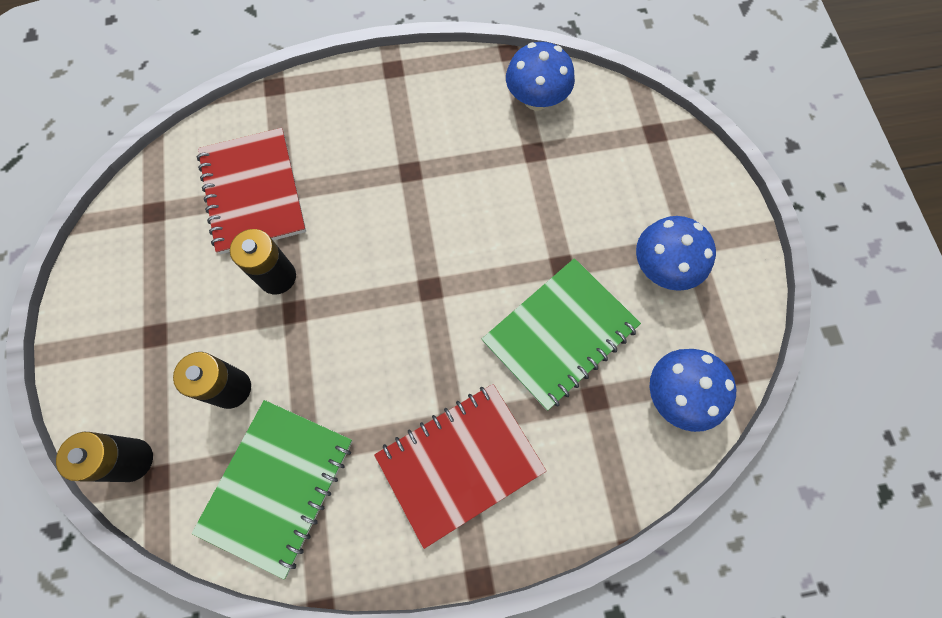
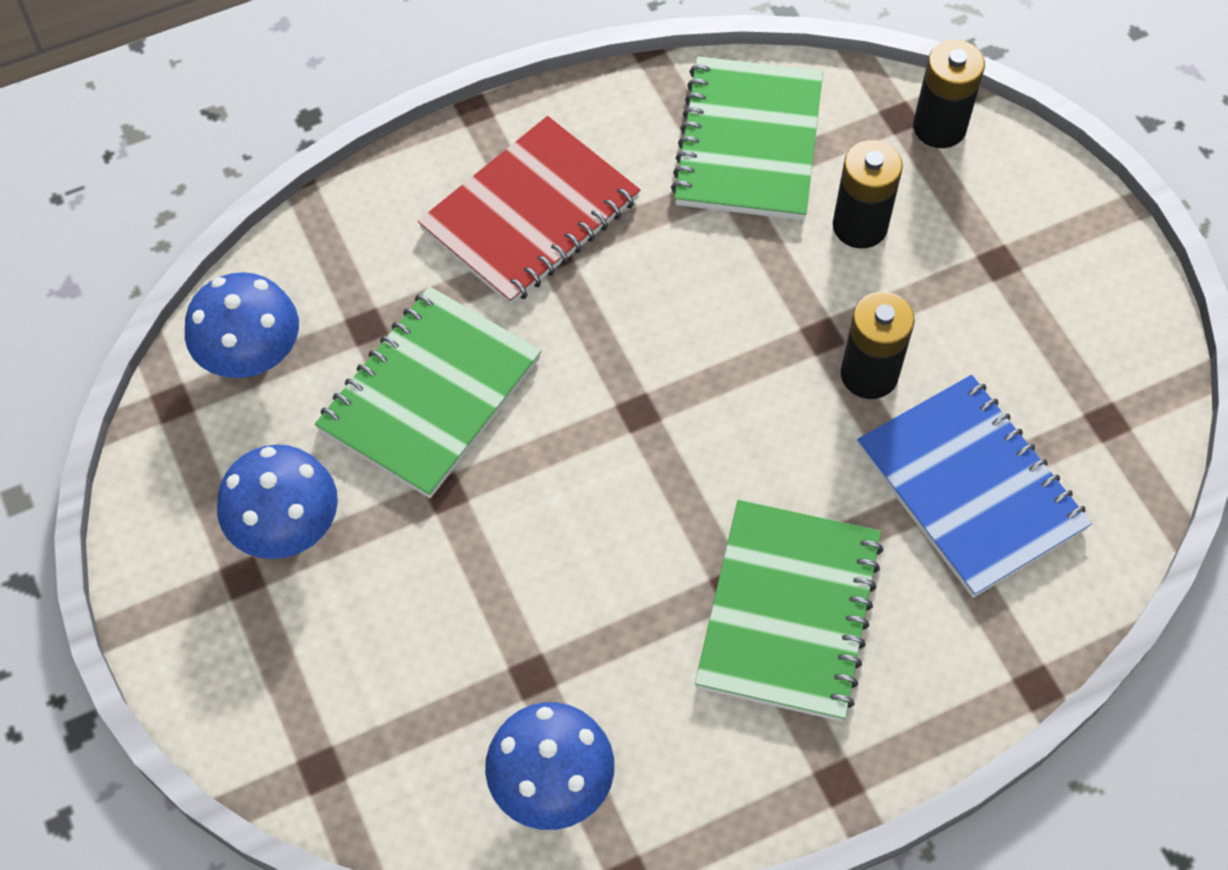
camera: 165 degrees right, 10 degrees down
red notebook [197,128,306,254] -> blue notebook [857,375,1092,598]
none -> green notebook [695,500,884,722]

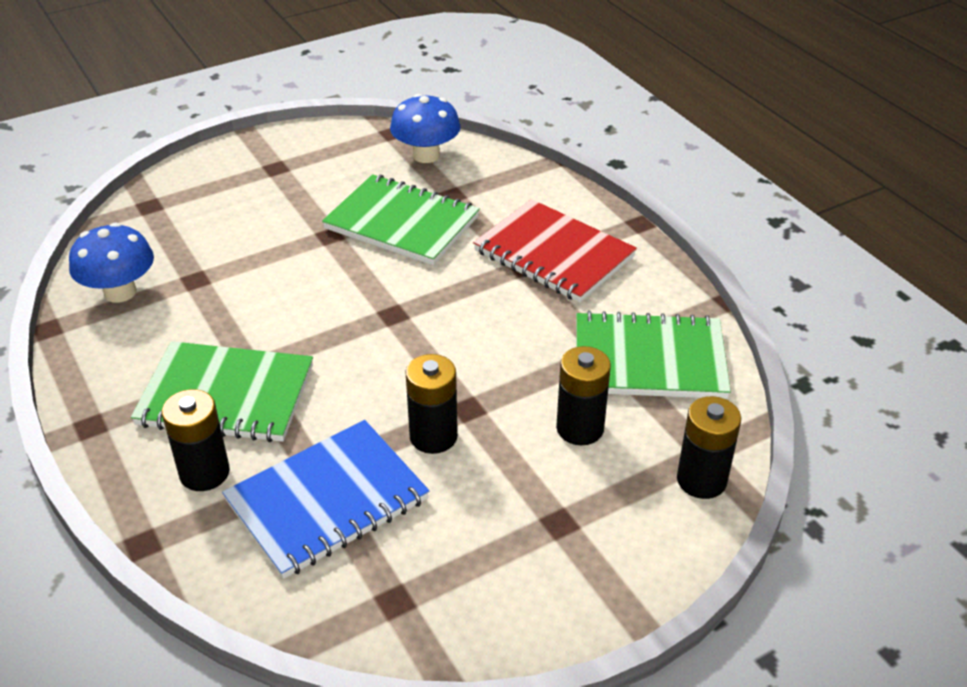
camera: 85 degrees right, 20 degrees down
blue mushroom [217,445,338,559] -> none
none -> black battery [162,389,230,491]

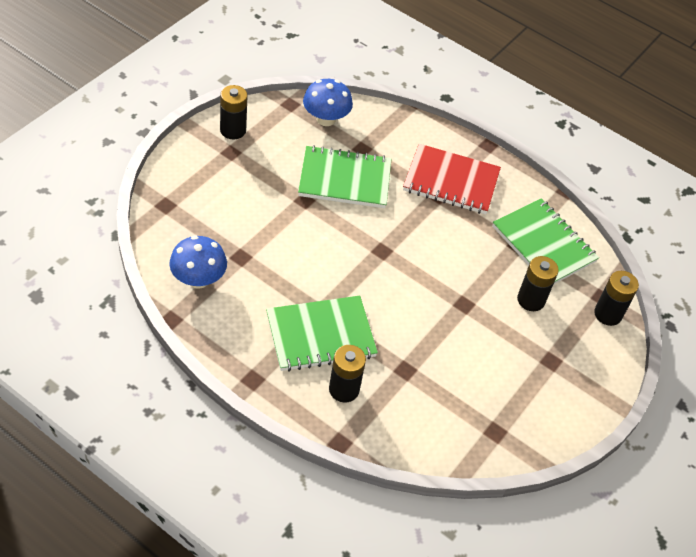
camera: 30 degrees left, 10 degrees up
blue notebook [222,420,429,579] -> none
black battery [405,354,458,454] -> black battery moved to [220,85,248,140]
green notebook [576,311,731,399] -> green notebook turned 75 degrees clockwise [492,198,599,285]

